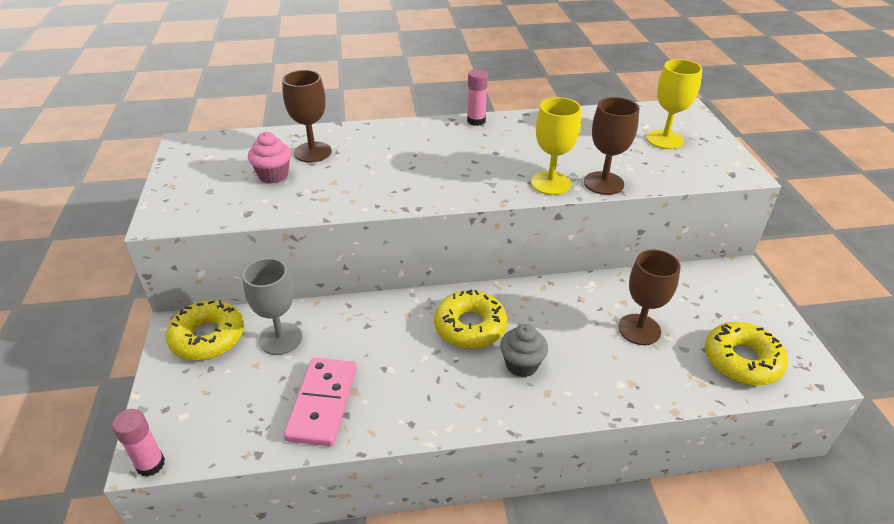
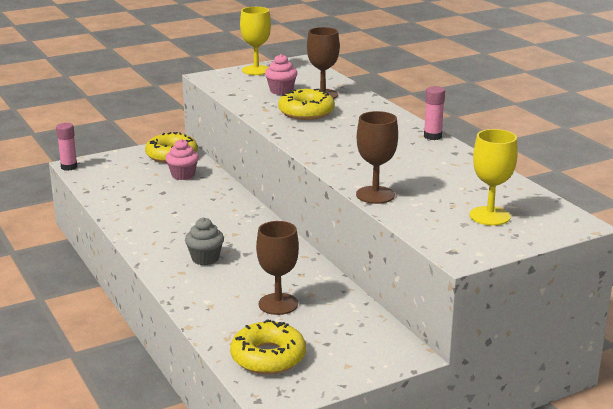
camera: 70 degrees right, 15 degrees down
grey goblet [242,258,302,355] -> pink cupcake [166,139,199,180]
pink domino [284,358,357,446] -> none
yellow donut [434,290,507,349] -> yellow donut moved to [278,89,335,120]
yellow goblet [531,97,581,195] -> yellow goblet moved to [240,7,271,75]

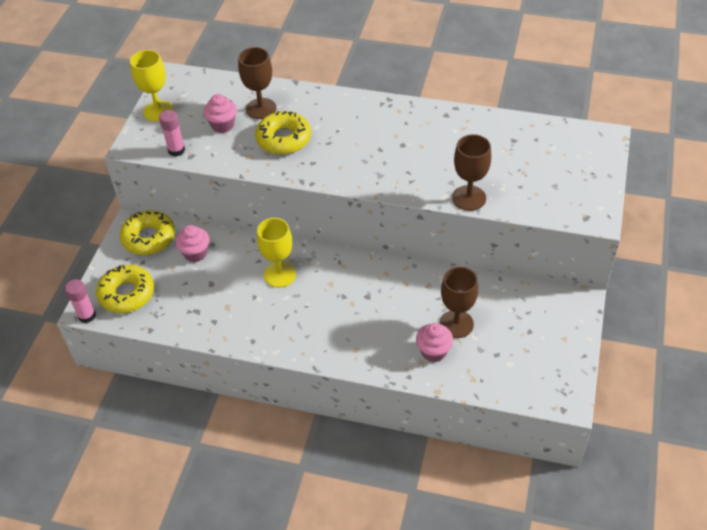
camera: 45 degrees left, 25 degrees up
grey cupcake [185,217,224,265] -> none
yellow donut [230,319,306,374] -> yellow donut moved to [96,265,154,313]
pink glue stick [424,86,445,140] -> pink glue stick moved to [159,110,185,157]
yellow goblet [470,129,518,226] -> yellow goblet moved to [257,218,296,288]
none -> pink cupcake [416,323,453,362]

